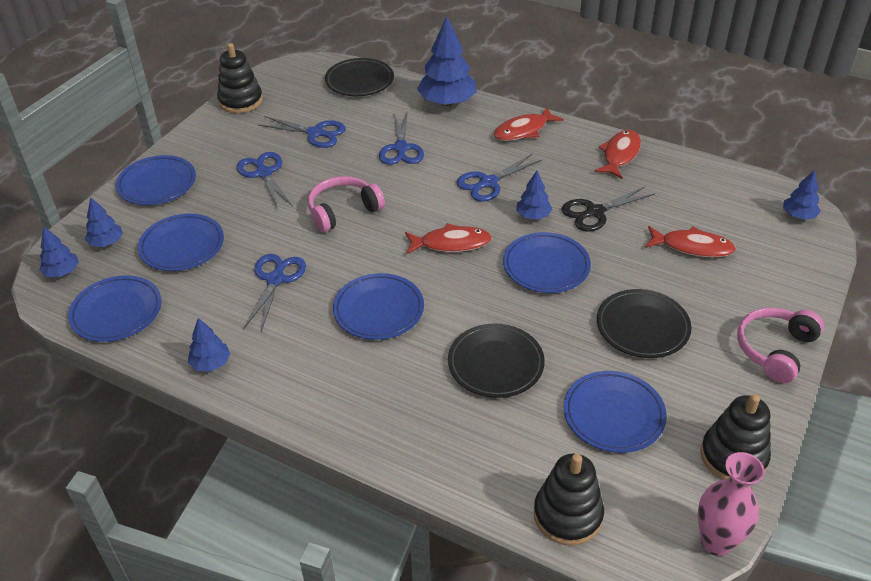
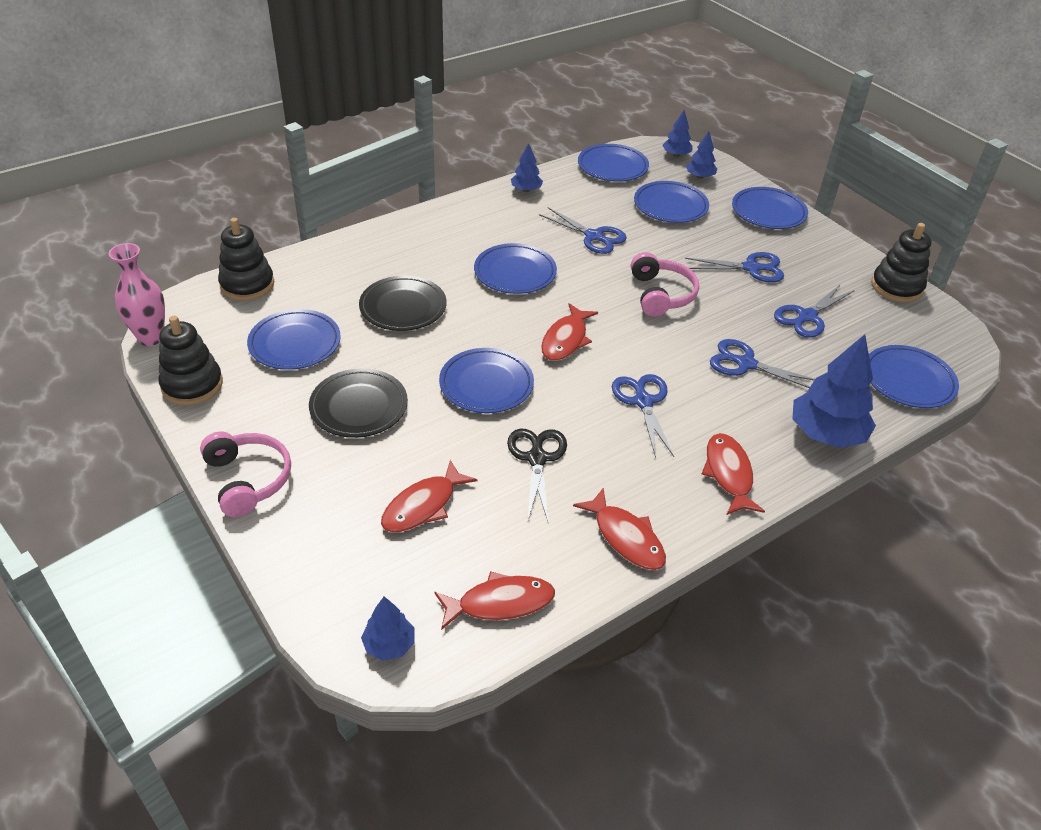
camera: 115 degrees right, 0 degrees up
black plate [325,58,394,96] -> blue plate [869,345,959,408]
blue tree [516,171,552,220] -> none
none -> red fish [434,571,555,630]

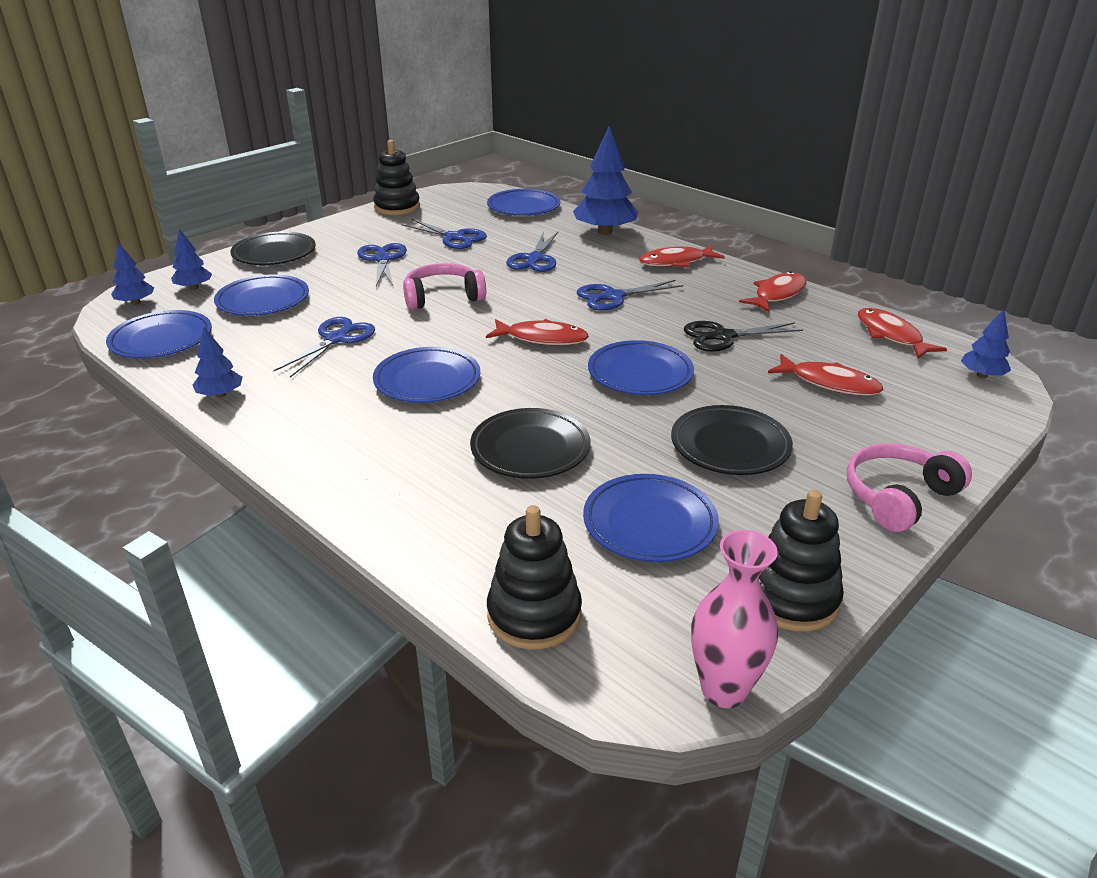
camera: 100 degrees left, 10 degrees down
blue plate [732,187,808,229] -> black plate [231,231,316,265]

